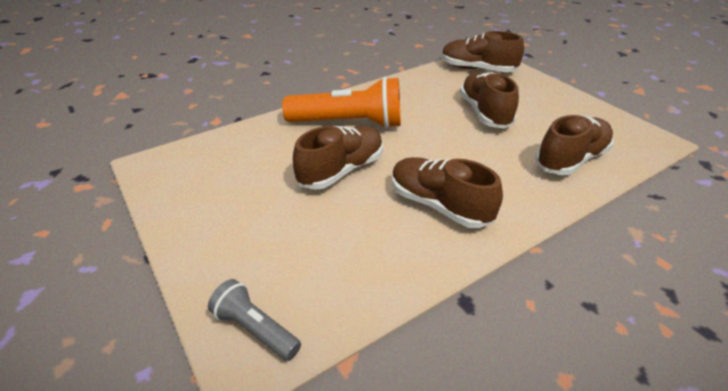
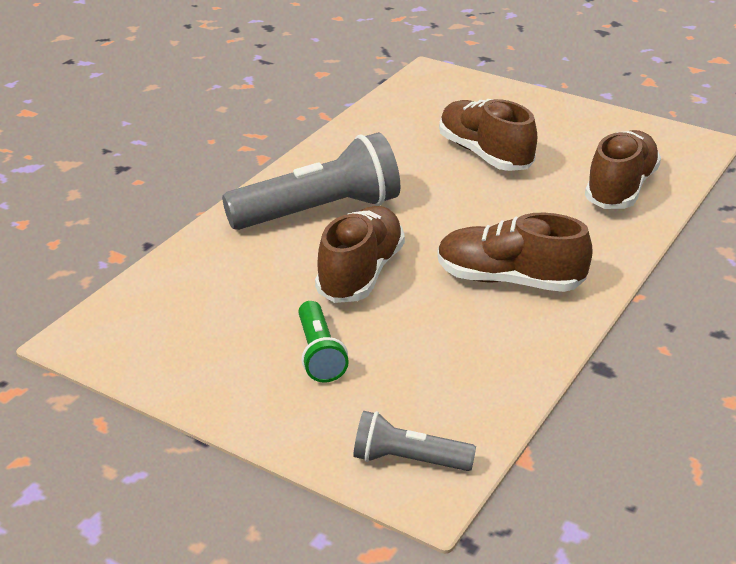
camera: 25 degrees left, 5 degrees down
orange flashlight [282,77,401,129] -> grey flashlight [222,132,400,230]
brown shoe [441,31,524,72] -> none
none -> green flashlight [298,301,349,383]

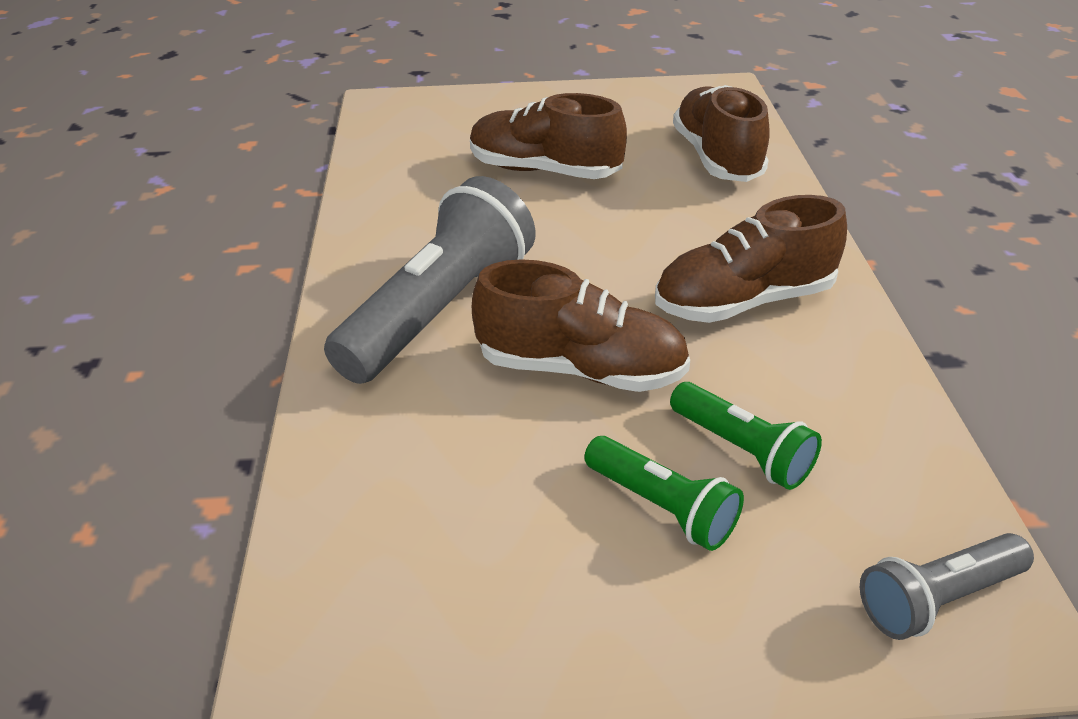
camera: 35 degrees left, 5 degrees up
brown shoe [315,206,405,303] -> brown shoe turned 120 degrees clockwise [472,259,690,392]
none -> green flashlight [670,382,822,490]

